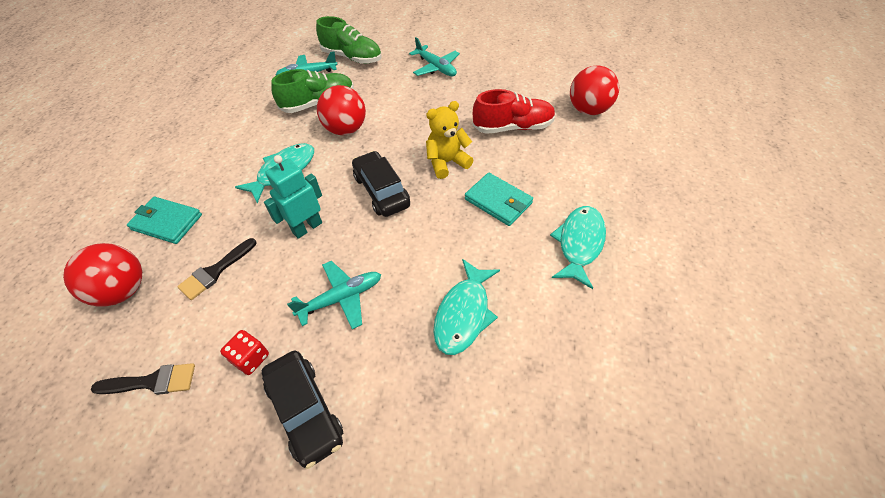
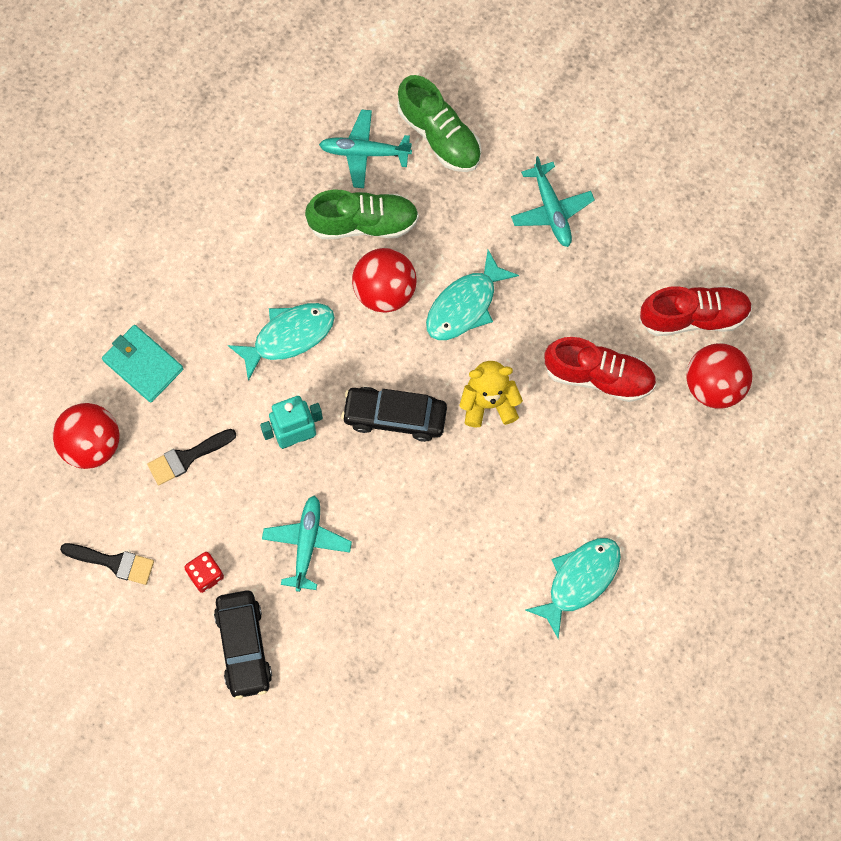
camera: 20 degrees right, 20 degrees up
turquoise plane [287,261,381,329] -> turquoise plane turned 75 degrees counterclockwise [262,495,352,592]
black car [352,151,410,217] -> black car turned 75 degrees counterclockwise [341,387,447,442]
turquoise fish [433,259,500,355] -> turquoise fish moved to [426,250,519,340]
turquoise wallet [465,173,533,226] -> none
none -> red shoe [639,286,753,336]

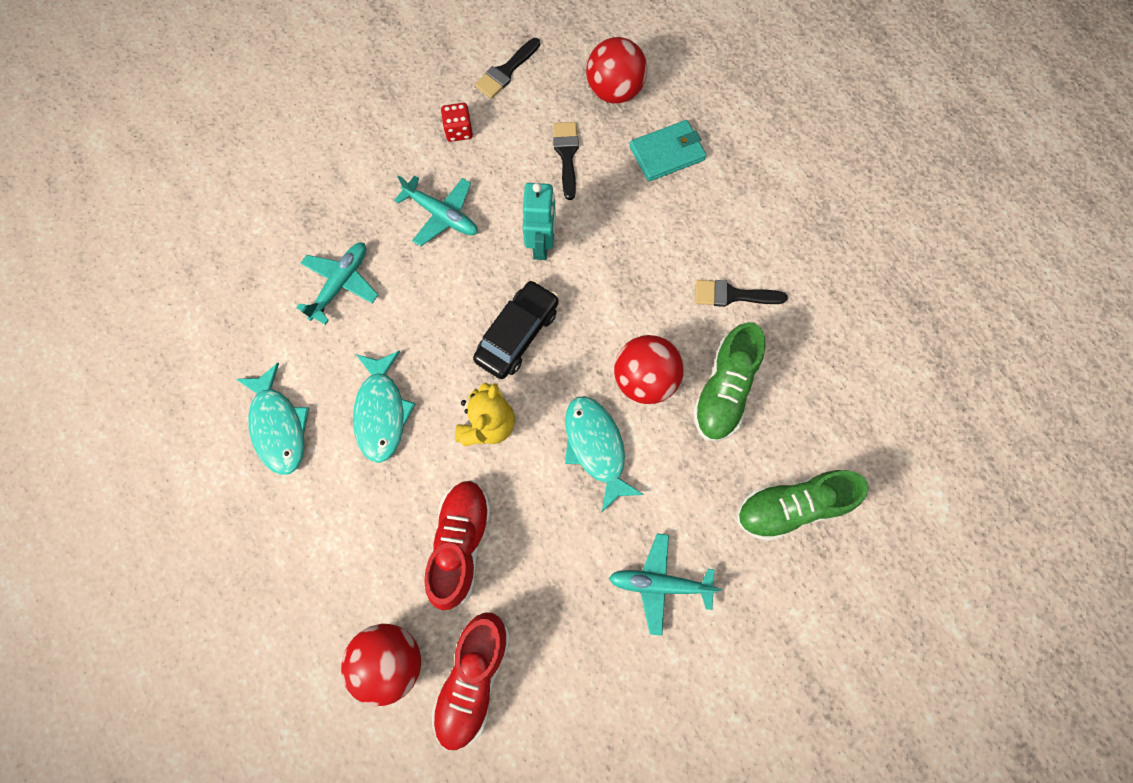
camera: 115 degrees right, 0 degrees up
black car [214,590,272,699] -> none
turquoise fish [228,303,335,381] -> turquoise fish moved to [353,350,415,463]
turquoise plane [319,109,412,188] -> turquoise plane moved to [296,242,378,325]
red shoe [544,337,656,402] -> red shoe turned 150 degrees clockwise [424,480,491,610]
none -> black brush [695,280,788,307]

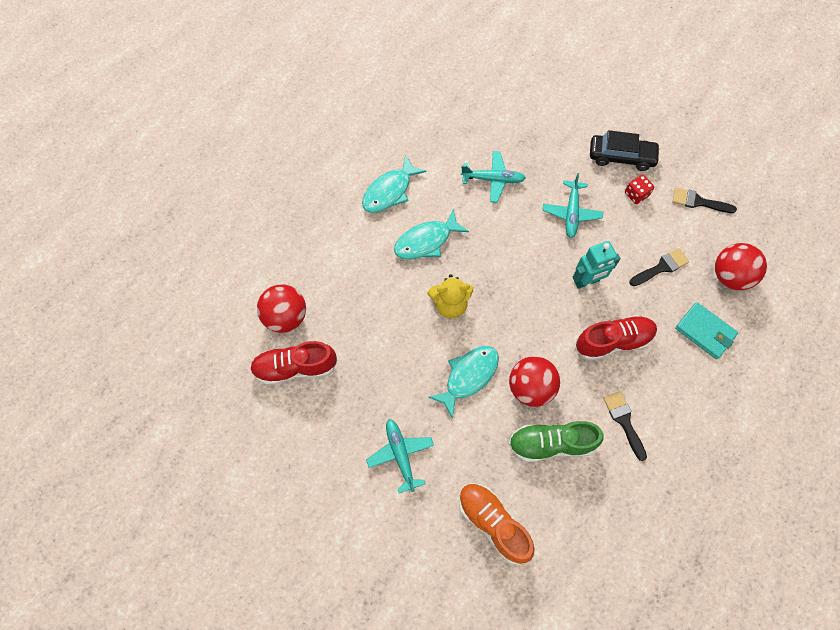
camera: 65 degrees right, 5 degrees down
red shoe [424,480,491,610] -> red shoe moved to [576,315,657,361]
black car [473,280,559,379] -> black car moved to [590,130,660,171]
green shoe [736,470,869,541] -> orange shoe [459,483,534,564]

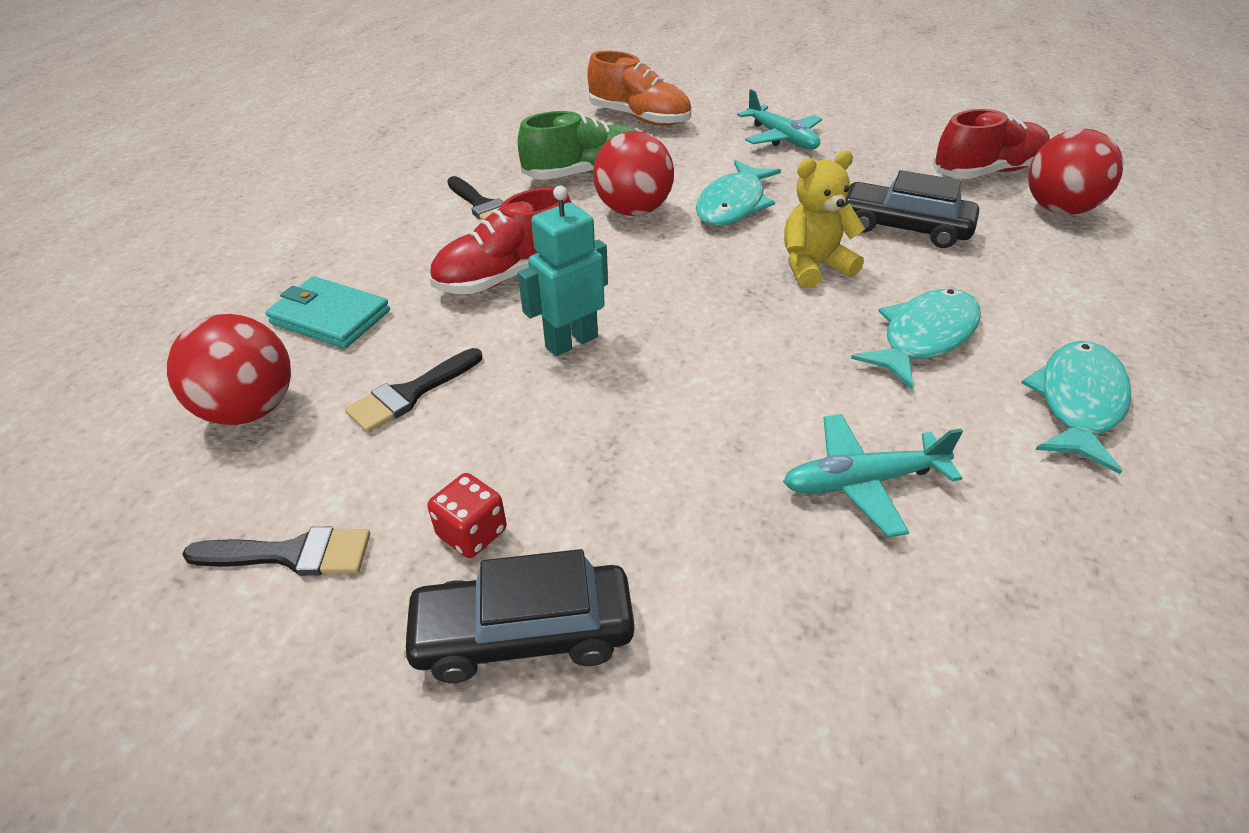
camera: 165 degrees right, 25 degrees down
turquoise plane [542,173,603,238] -> none
none -> black car [843,170,979,248]

